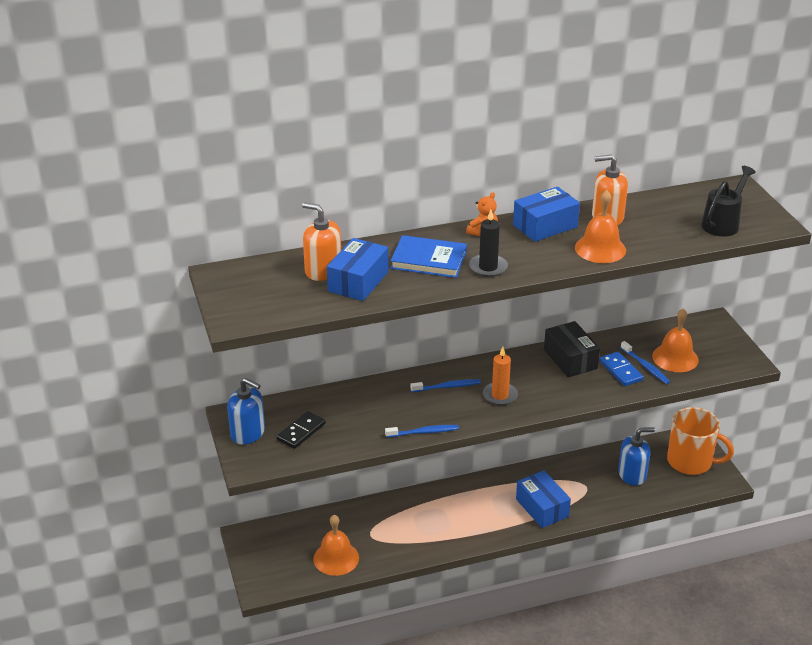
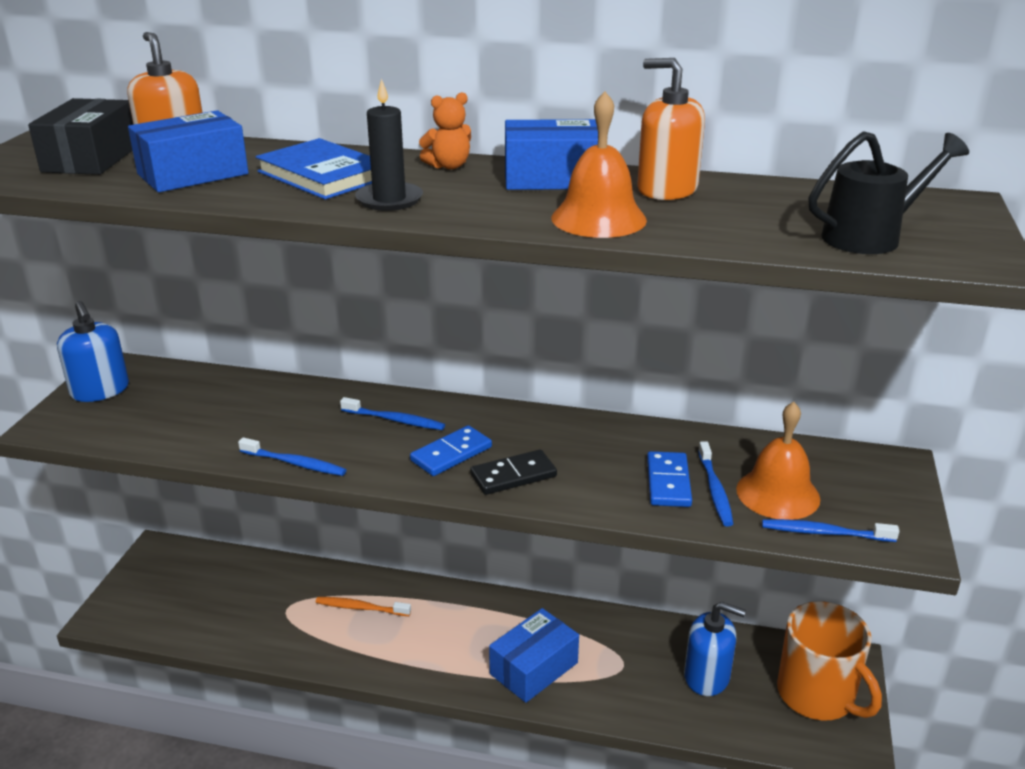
camera: 30 degrees right, 5 degrees down
black domino [277,411,326,449] -> black domino moved to [470,450,557,495]
orange bell [313,515,359,576] -> none
orange candle [483,347,518,406] -> blue domino [410,425,492,476]
blue box [516,470,571,528] -> blue box turned 45 degrees clockwise [489,608,579,703]
black box [544,321,600,377] -> black box moved to [28,98,133,175]
none -> orange toothbrush [316,597,411,616]
none -> blue toothbrush [762,519,899,542]

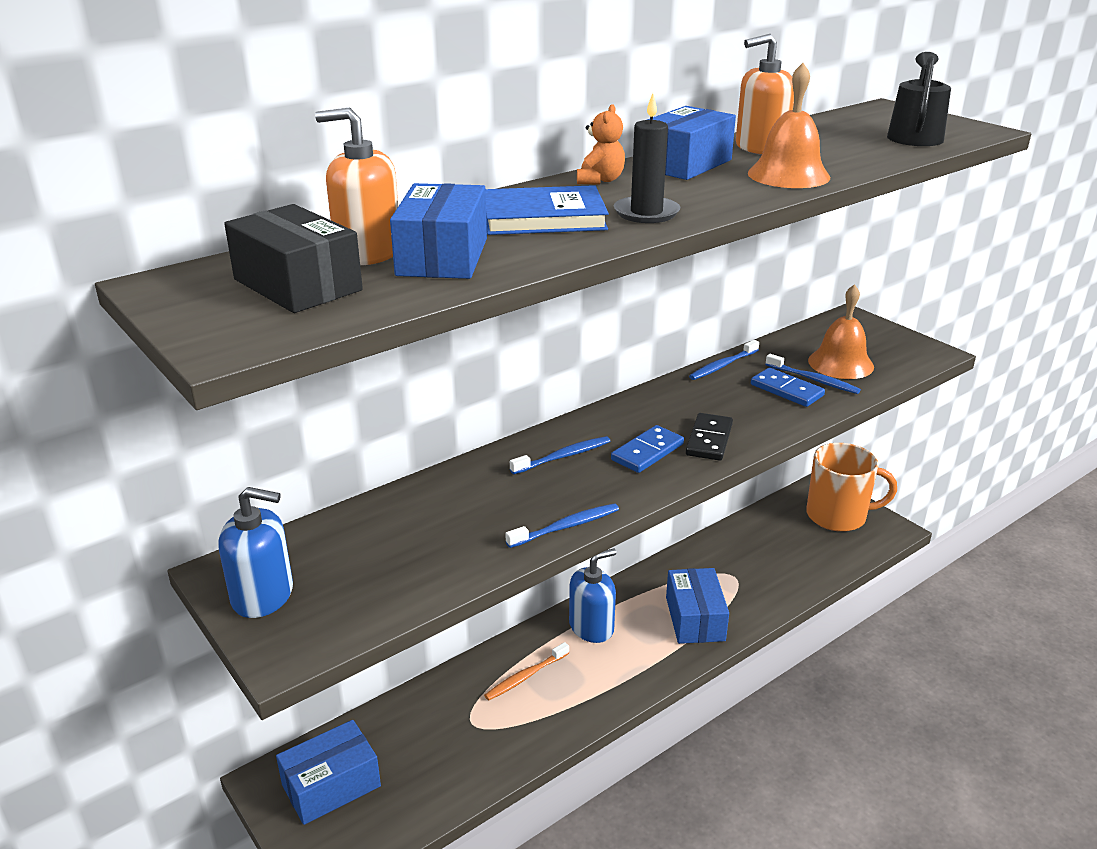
camera: 50 degrees left, 0 degrees up
blue domino [410,425,492,476] -> blue domino turned 45 degrees clockwise [611,425,684,473]
blue soap dispenser [684,601,746,696] -> blue soap dispenser moved to [569,548,616,643]
blue toothbrush [762,519,899,542] -> blue toothbrush moved to [689,340,759,380]
none -> blue box [276,720,381,825]

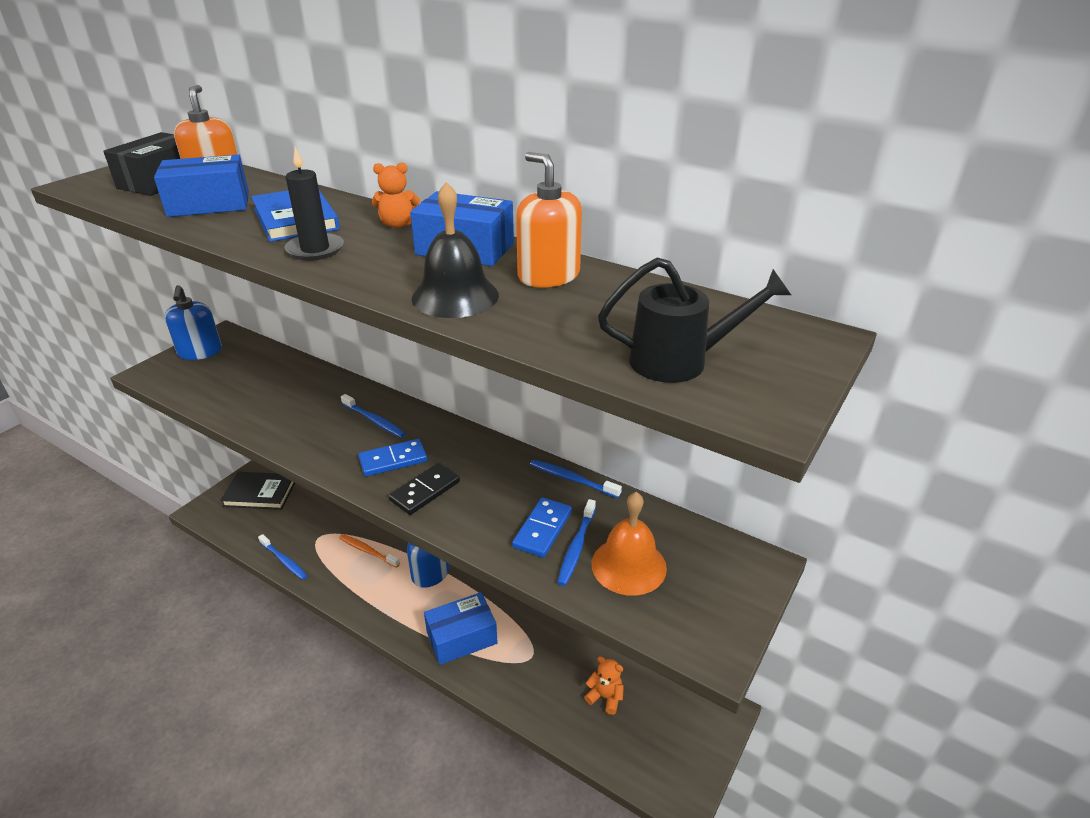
camera: 70 degrees right, 5 degrees up
blue box [276,720,381,825] -> black book [220,472,295,510]
blue toothbrush [505,503,619,548] -> blue toothbrush moved to [258,534,308,580]
blue domino [611,425,684,473] -> blue domino turned 45 degrees counterclockwise [358,439,427,477]
black domino [686,413,733,461] -> black domino turned 45 degrees counterclockwise [389,463,460,515]
orange bell [748,63,830,188] -> black bell [412,182,499,318]
orange mug [806,443,897,532] -> none
none -> orange teddy bear [584,656,624,715]

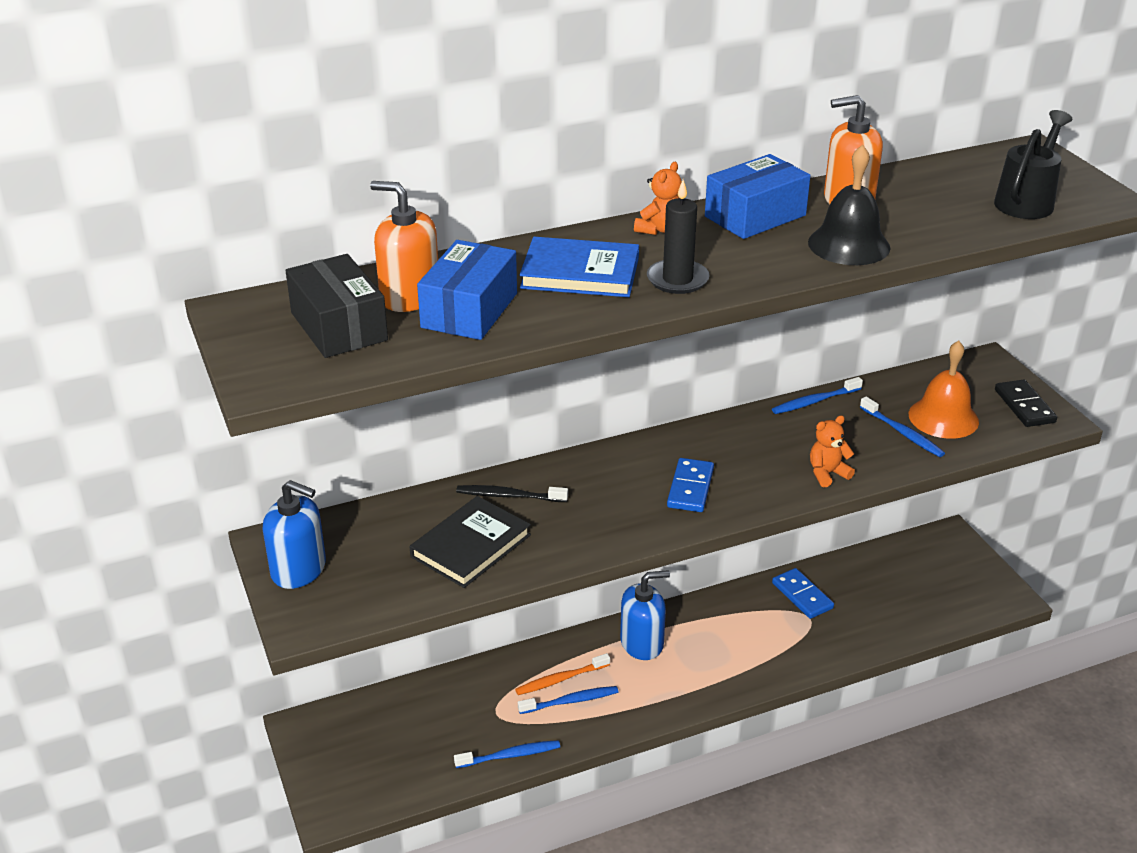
camera: 55 degrees left, 0 degrees up
black book [220,472,295,510] -> black book moved to [410,496,531,588]
blue toothbrush [341,394,406,438] -> blue toothbrush moved to [518,686,618,714]
black domino [389,463,460,515] -> black domino moved to [995,380,1057,427]
blue box [424,592,498,665] -> none
blue domino [512,497,572,558] -> blue domino moved to [772,568,834,619]
orange teddy bear [584,656,624,715] -> orange teddy bear moved to [810,415,855,487]
none -> black toothbrush [456,485,568,502]

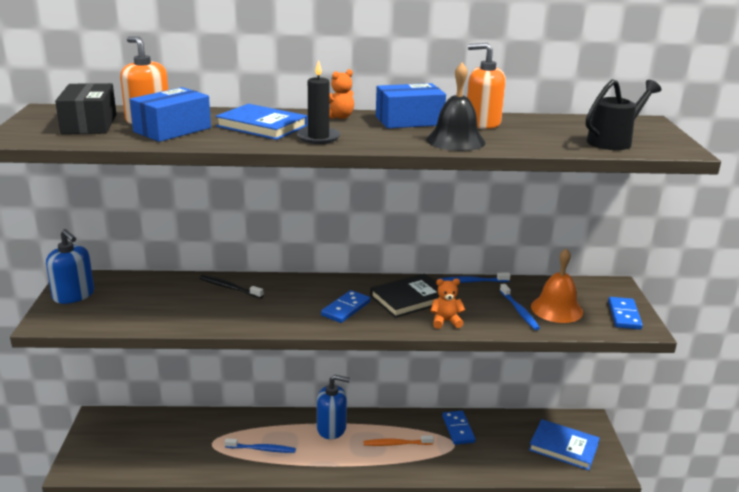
camera: 20 degrees right, 10 degrees down
black book [410,496,531,588] -> black book moved to [370,273,440,318]
blue toothbrush [454,740,560,768] -> none
orange toothbrush [515,653,610,695] -> orange toothbrush moved to [364,435,434,446]
black domino [995,380,1057,427] -> blue domino [608,297,643,330]
none -> blue book [529,419,600,470]

